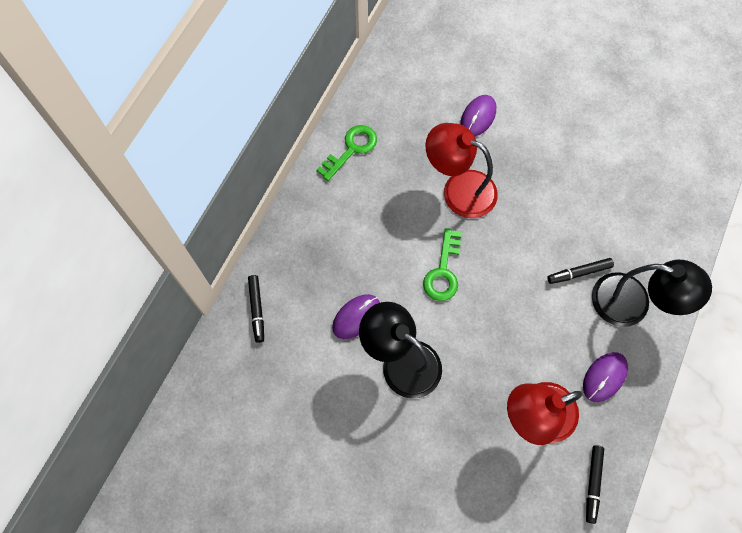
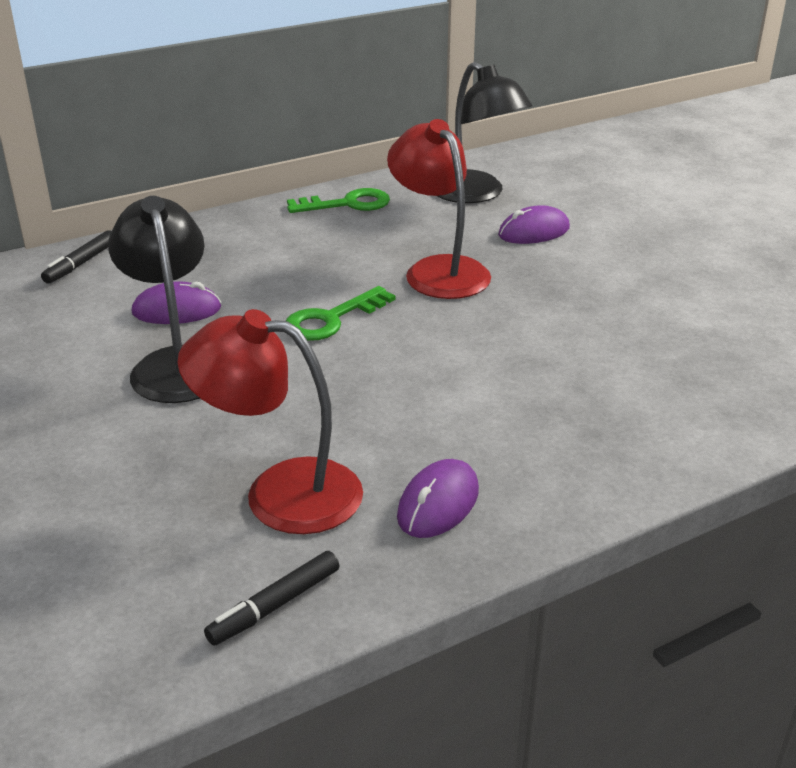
camera: 35 degrees right, 35 degrees down
black marker [547,258,614,284] -> none
purple mouse [583,352,628,402] -> purple mouse turned 45 degrees counterclockwise [397,459,479,538]
black lamp [592,260,712,327] -> black lamp moved to [437,62,532,203]

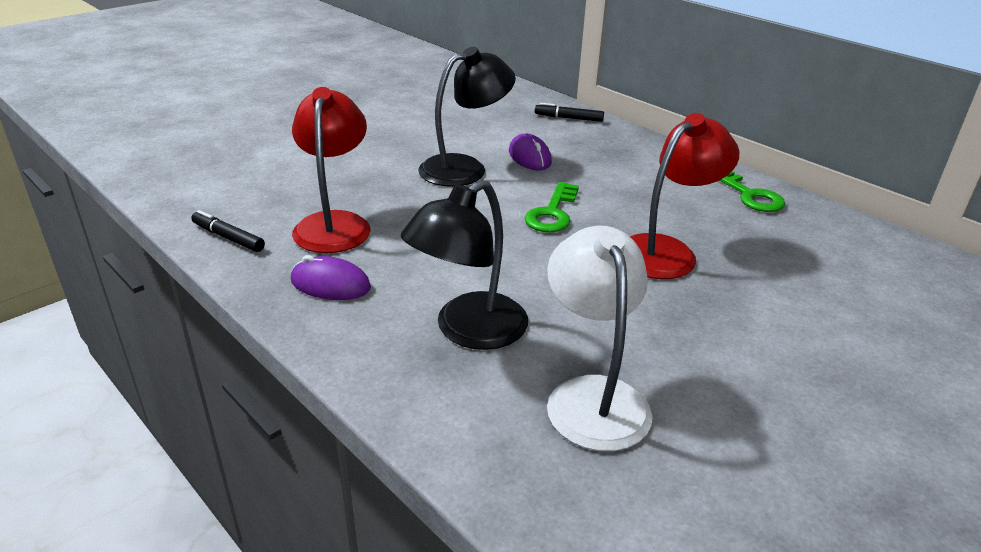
camera: 75 degrees right, 0 degrees up
green key [286,286,396,341] -> green key turned 105 degrees counterclockwise [524,182,579,232]
black lamp [437,62,532,203] -> black lamp moved to [401,180,528,350]
purple mouse [498,205,570,244] -> none
none -> white lamp [547,225,652,451]

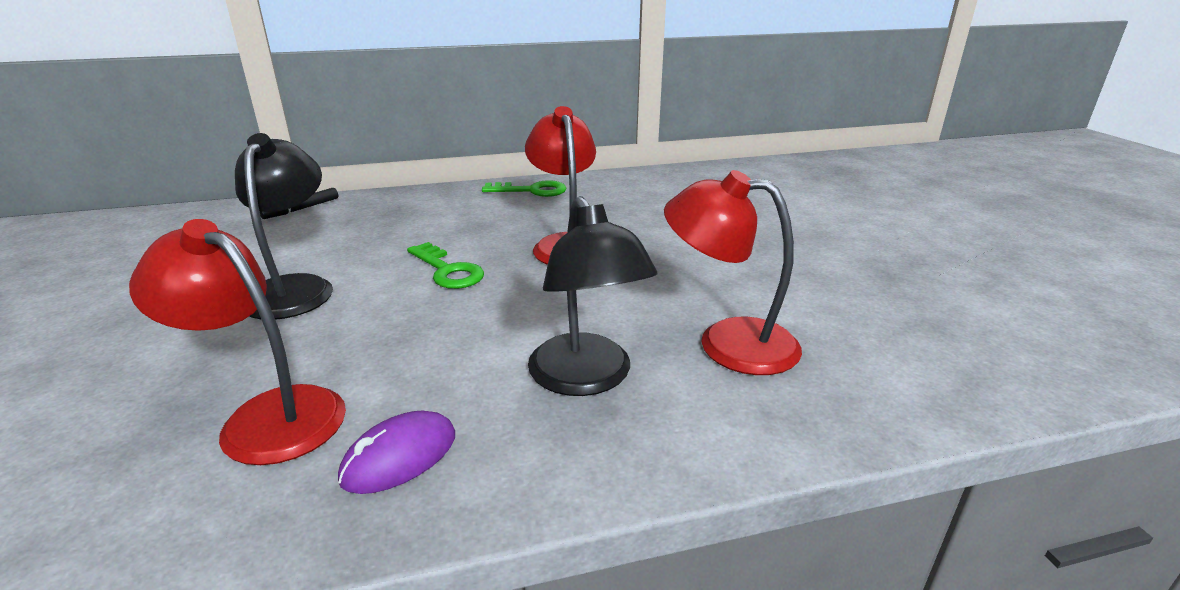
camera: 60 degrees left, 5 degrees down
black marker [191,210,265,252] -> none
purple mouse [509,134,552,170] -> none
white lamp [547,225,652,451] -> red lamp [664,170,802,375]

